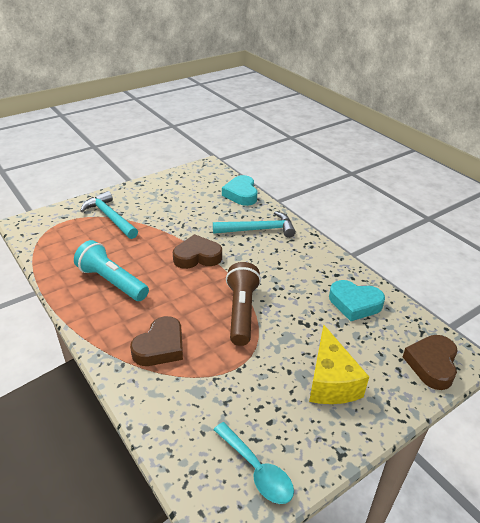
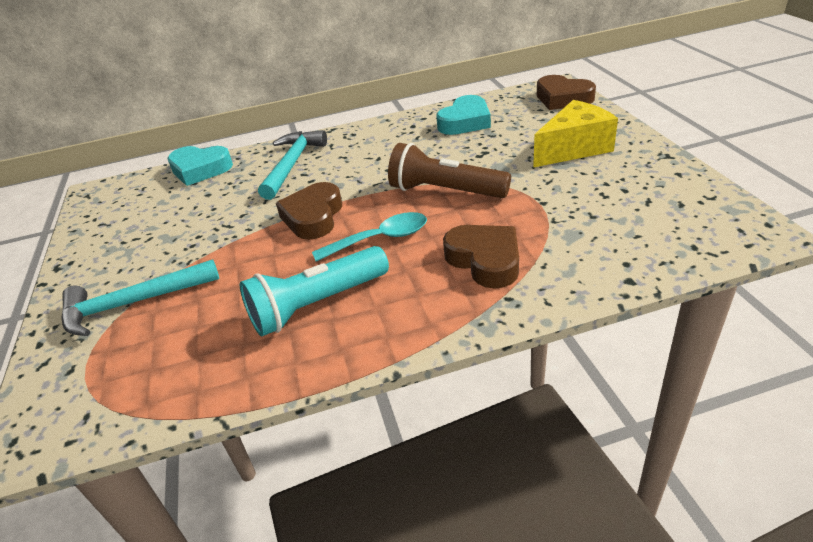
camera: 65 degrees left, 0 degrees up
turquoise spoon [213,422,294,504] -> turquoise spoon moved to [312,212,427,262]
yellow cheese [309,325,369,404] -> yellow cheese turned 45 degrees counterclockwise [533,100,618,168]

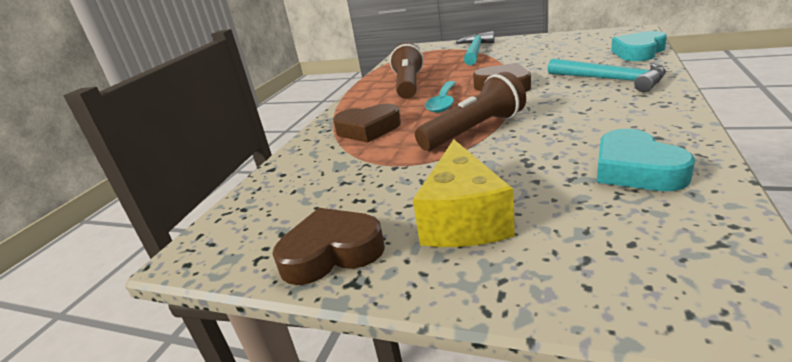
camera: 125 degrees right, 10 degrees down
turquoise flashlight [240,246,389,336] -> brown flashlight [390,42,424,99]
brown heart [537,75,596,110] -> brown heart moved to [272,208,385,285]

